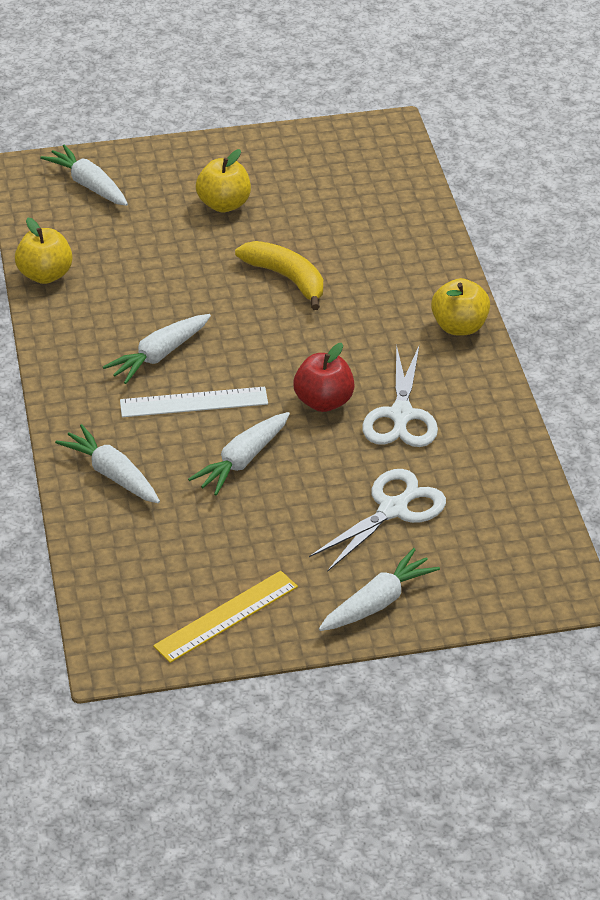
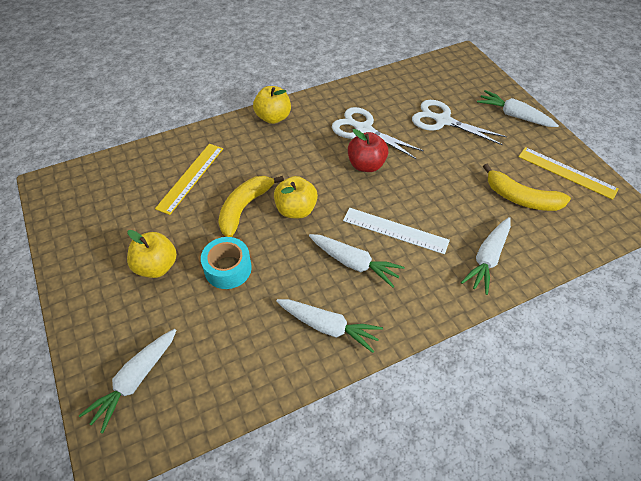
camera: 105 degrees left, 10 degrees up
yellow apple [15,217,73,284] -> yellow apple moved to [274,176,318,218]
white ruler [120,387,268,417] -> white ruler turned 45 degrees counterclockwise [343,208,450,254]
white carrot [188,412,290,496] -> white carrot moved to [276,299,383,353]
white scissors [362,344,438,447] -> white scissors turned 135 degrees counterclockwise [332,107,424,159]
none -> yellow ruler [155,144,223,215]
none -> turquoise tape [201,237,252,289]
none -> yellow banana [483,164,571,211]

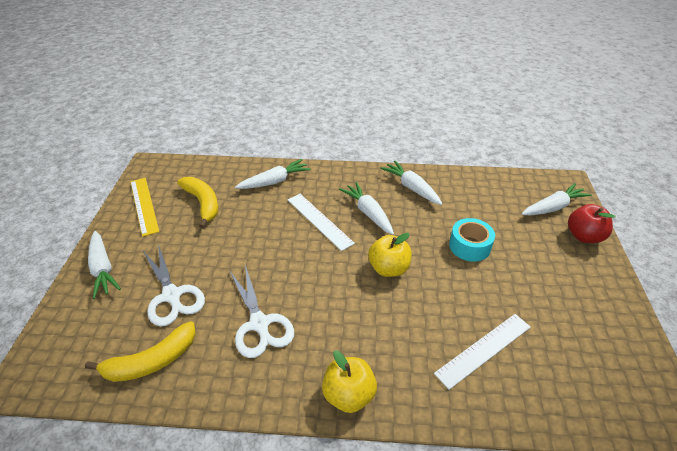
camera: 150 degrees left, 10 degrees down
yellow apple [127,230,177,278] -> none
yellow ruler [155,144,223,215] -> white ruler [434,314,531,390]
yellow banana [218,176,284,237] -> yellow banana moved to [85,321,196,382]
red apple [348,129,388,172] -> red apple moved to [568,204,615,243]

